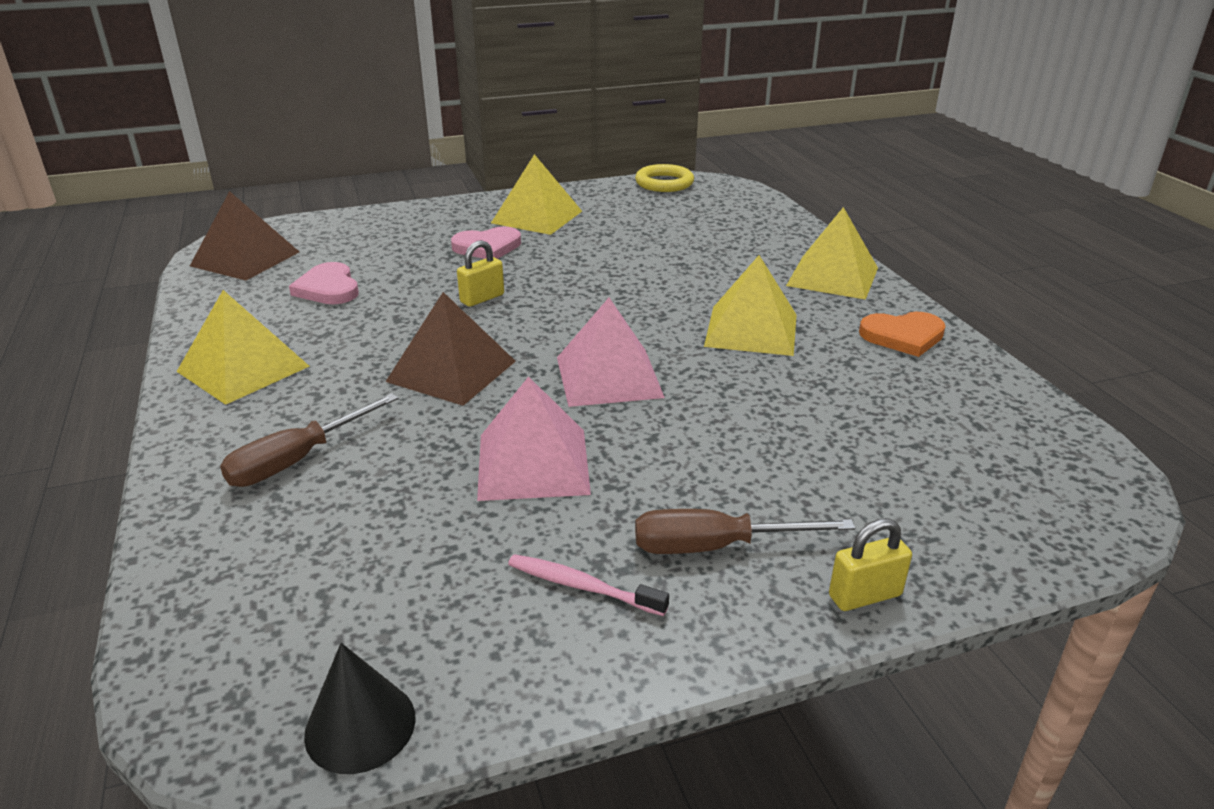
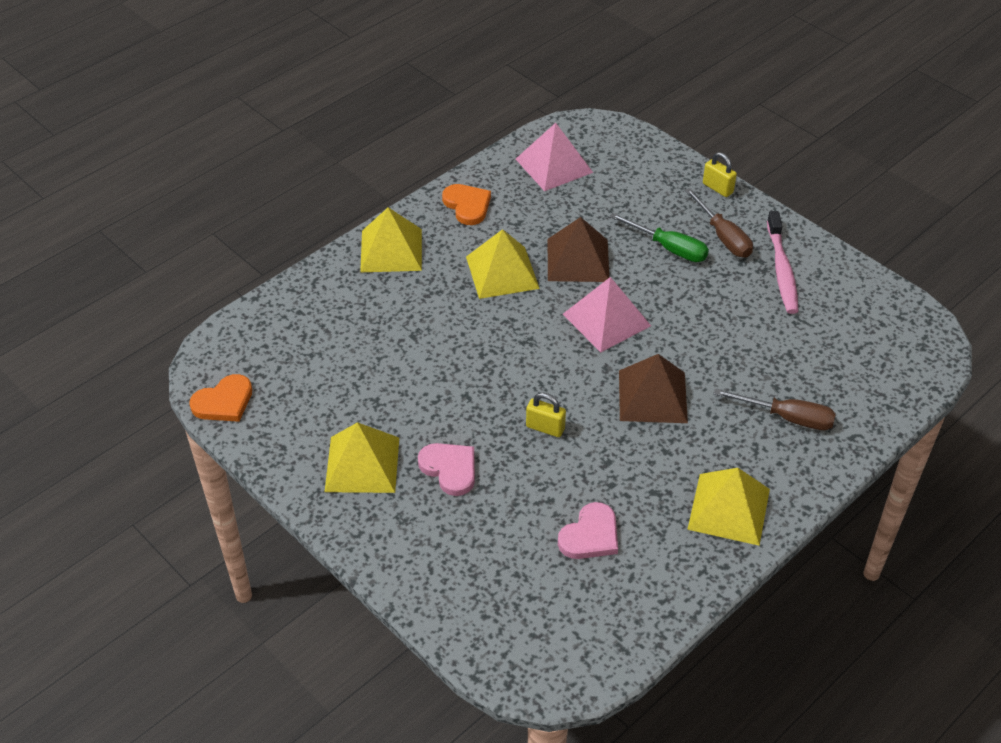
camera: 115 degrees left, 15 degrees up
brown pyramid [190,191,299,280] -> brown pyramid moved to [548,217,609,282]
black cone [304,643,416,774] -> none
pink pyramid [477,376,591,501] -> pink pyramid moved to [516,123,593,191]
pink toothbrush [508,554,669,616] -> pink toothbrush [767,211,798,314], size x1.61
yellow ring [635,164,694,192] -> orange heart [189,374,252,422]
none -> green screwdriver [609,213,709,262]

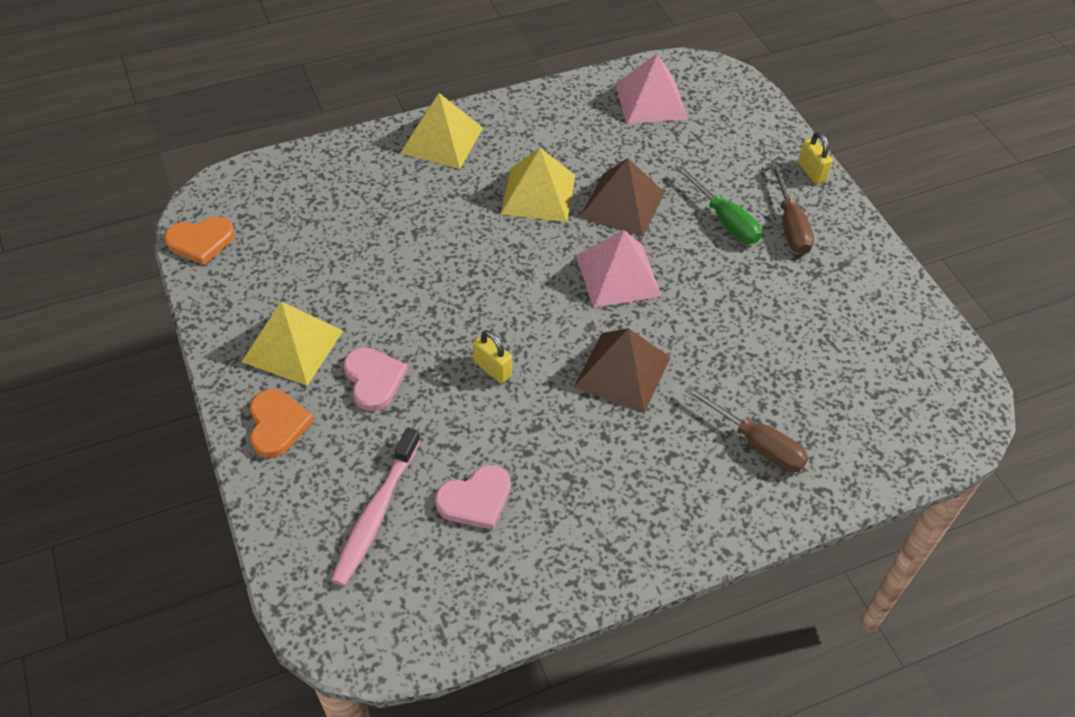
camera: 20 degrees right, 5 degrees up
orange heart [442,184,491,225] -> orange heart moved to [250,389,314,458]
yellow pyramid [687,468,770,546] -> none
pink toothbrush [767,211,798,314] -> pink toothbrush moved to [331,427,420,586]

